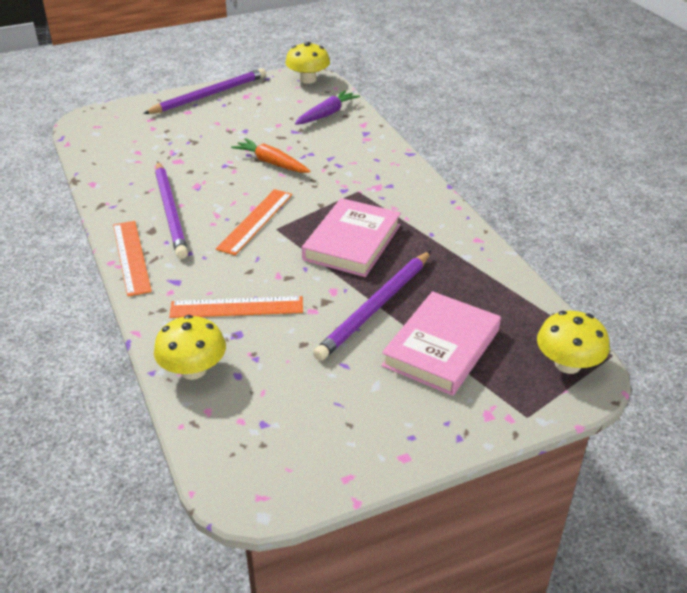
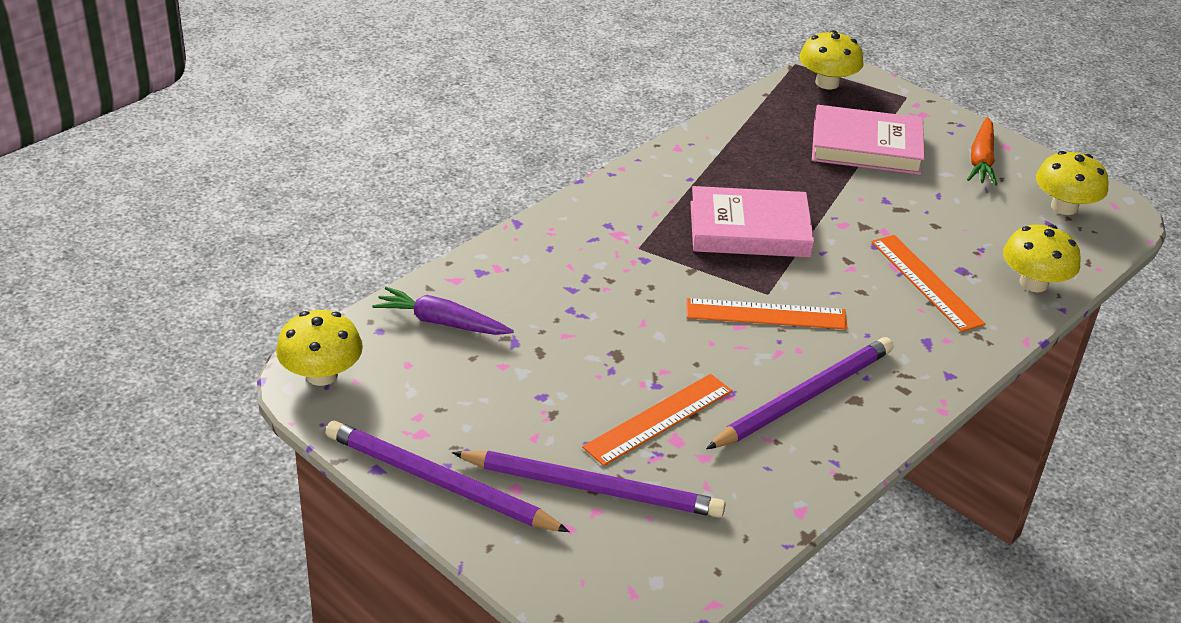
camera: 115 degrees left, 0 degrees up
orange ruler [113,221,152,297] -> orange ruler moved to [582,374,732,466]
orange carrot [231,138,311,173] -> orange carrot moved to [967,117,997,186]
purple pencil [313,251,431,361] -> purple pencil moved to [452,451,726,518]
none -> yellow mushroom [1036,151,1109,215]

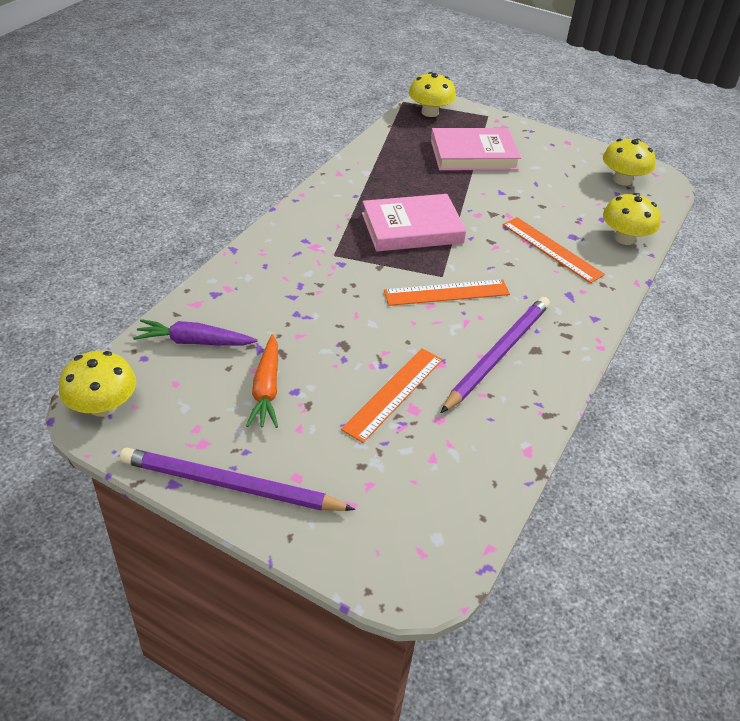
camera: 15 degrees left, 5 degrees up
purple pencil [452,451,726,518] -> none
orange carrot [967,117,997,186] -> orange carrot moved to [246,334,278,428]

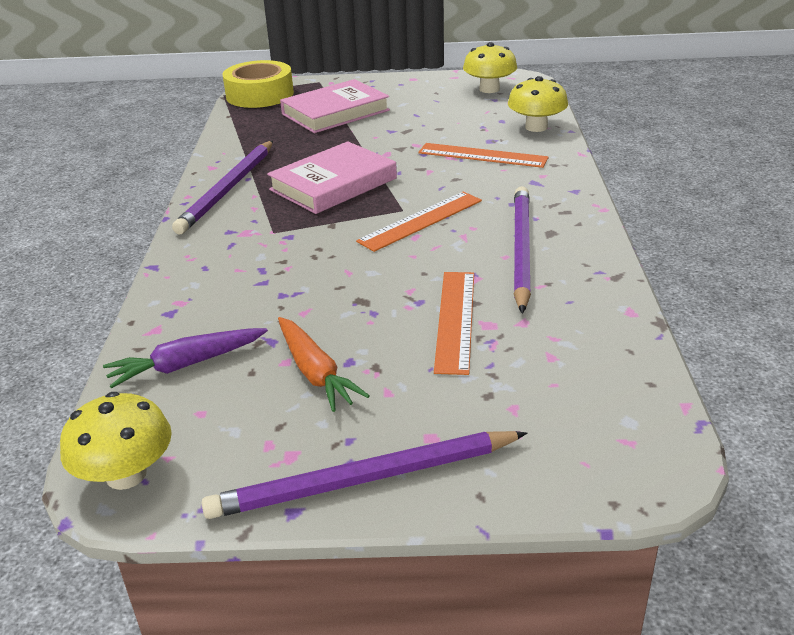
camera: 25 degrees left, 10 degrees down
yellow mushroom [409,72,456,117] -> yellow tape [222,60,294,108]
none -> purple pencil [172,141,273,234]

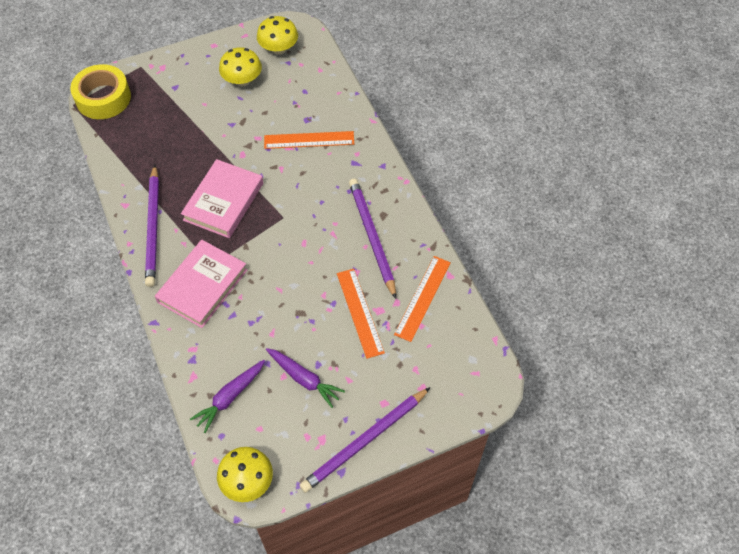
camera: 25 degrees left, 25 degrees up
orange carrot [278,317,370,412] -> purple carrot [266,348,345,408]
pink book [280,79,390,133] -> pink book moved to [155,240,247,328]
orange ruler [356,192,482,252] -> orange ruler moved to [394,256,451,342]
yellow mushroom [508,76,568,132] -> yellow mushroom moved to [219,47,262,86]

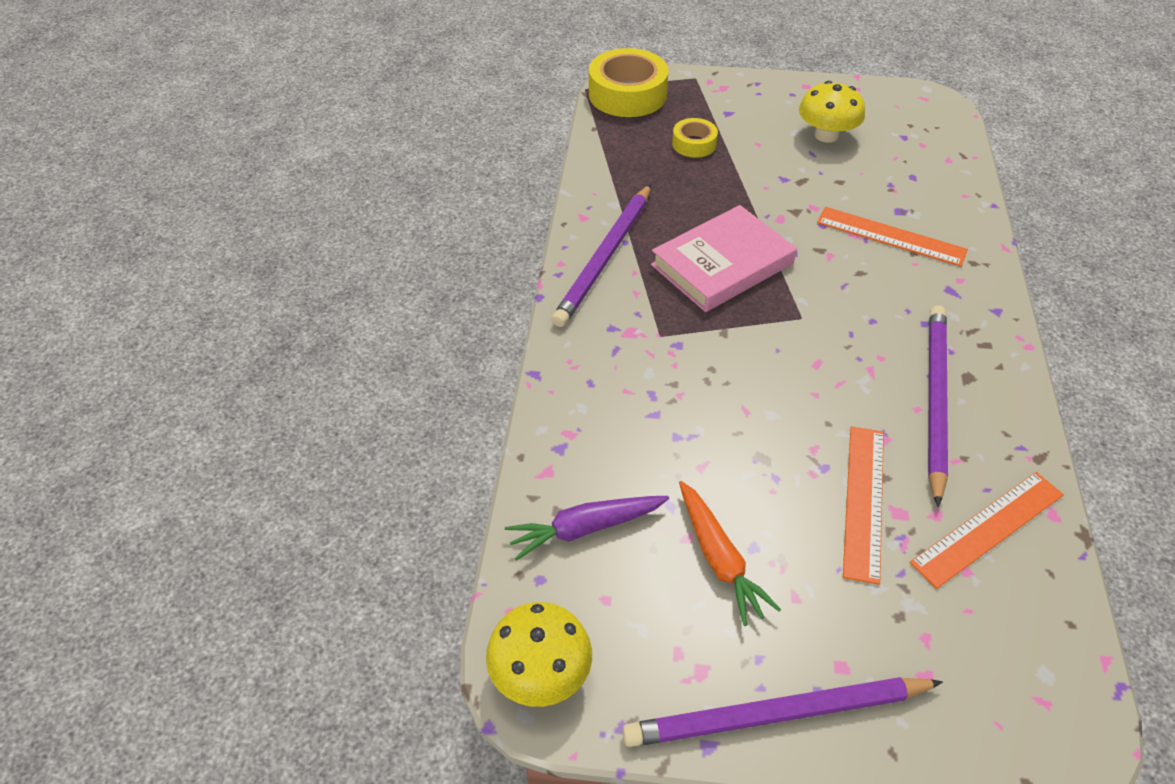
camera: 30 degrees right, 10 degrees down
pink book [155,240,247,328] -> none
yellow mushroom [257,16,298,55] -> none
purple carrot [266,348,345,408] -> orange carrot [679,481,781,626]
none -> yellow tape [672,118,718,158]

